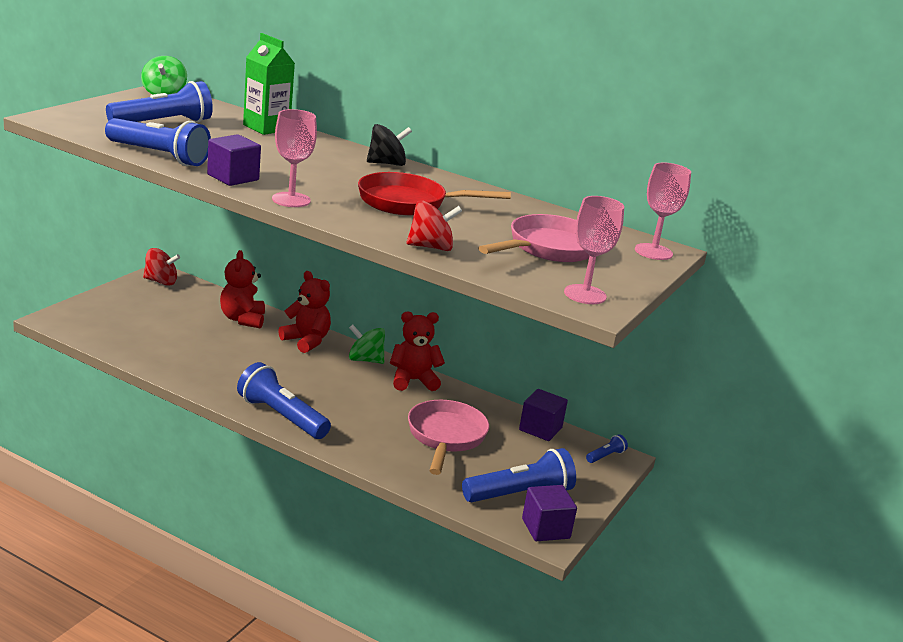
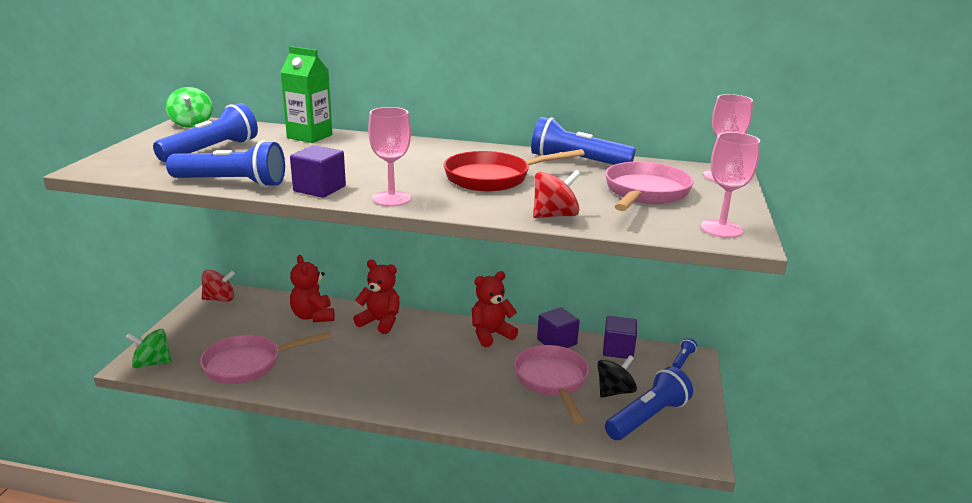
camera: 15 degrees left, 0 degrees up
blue flashlight [237,362,331,439] -> blue flashlight moved to [531,117,636,165]
green spinning top [349,325,385,364] -> green spinning top moved to [126,329,172,368]
black spinning top [367,124,412,166] -> black spinning top moved to [597,355,637,398]
purple cube [522,485,577,541] -> purple cube moved to [537,307,580,348]
none -> pink pan [200,332,332,384]

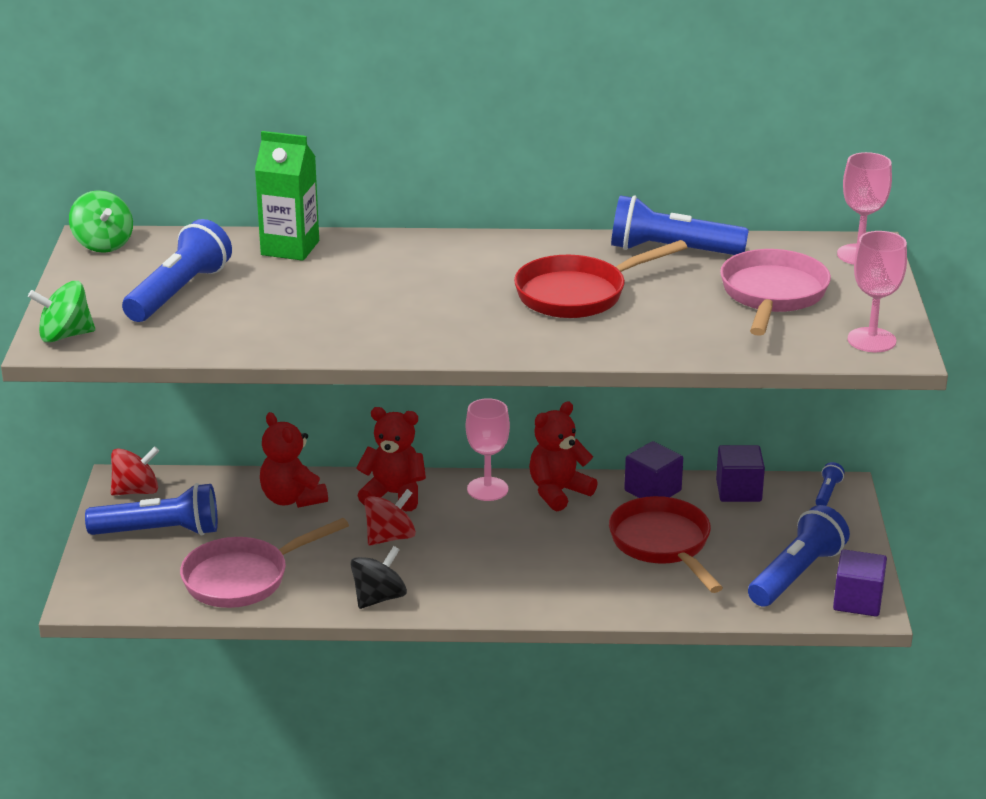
camera: 10 degrees left, 5 degrees up
green spinning top [126,329,172,368] -> green spinning top moved to [28,281,95,343]
blue flashlight [166,140,285,188] -> blue flashlight moved to [85,483,218,535]
purple cube [290,145,346,198] -> purple cube moved to [833,550,887,617]
pink goblet [368,107,411,206] -> pink goblet moved to [466,398,510,501]
pink pan [514,345,589,424] -> red pan [609,496,723,593]
red spinning top [533,170,581,218] -> red spinning top moved to [364,489,416,546]
black spinning top [597,355,637,398] -> black spinning top moved to [350,546,407,609]

